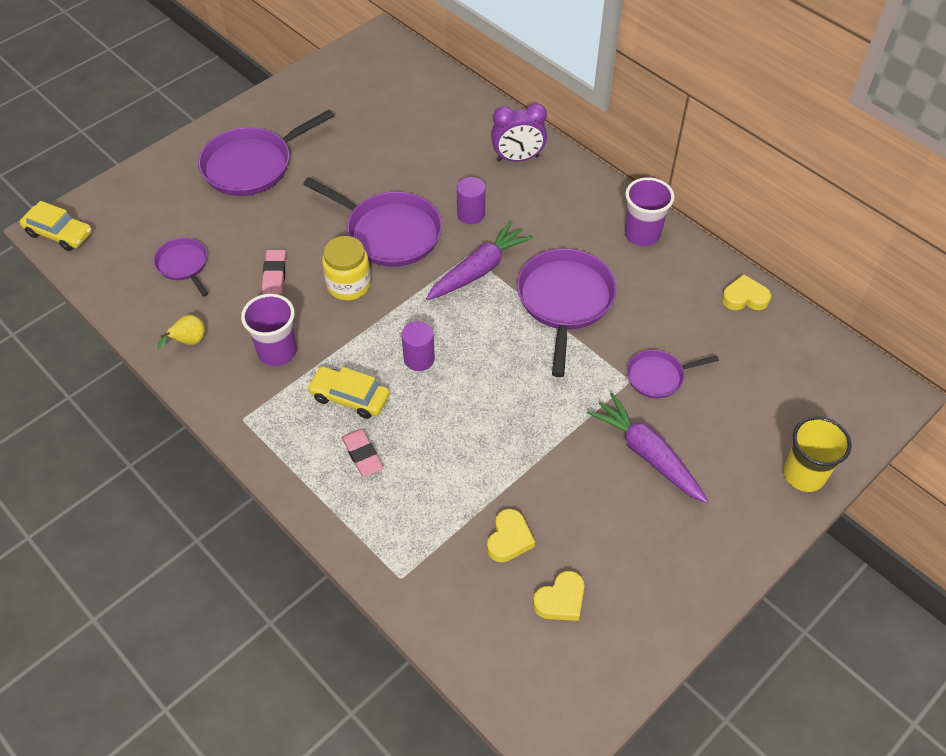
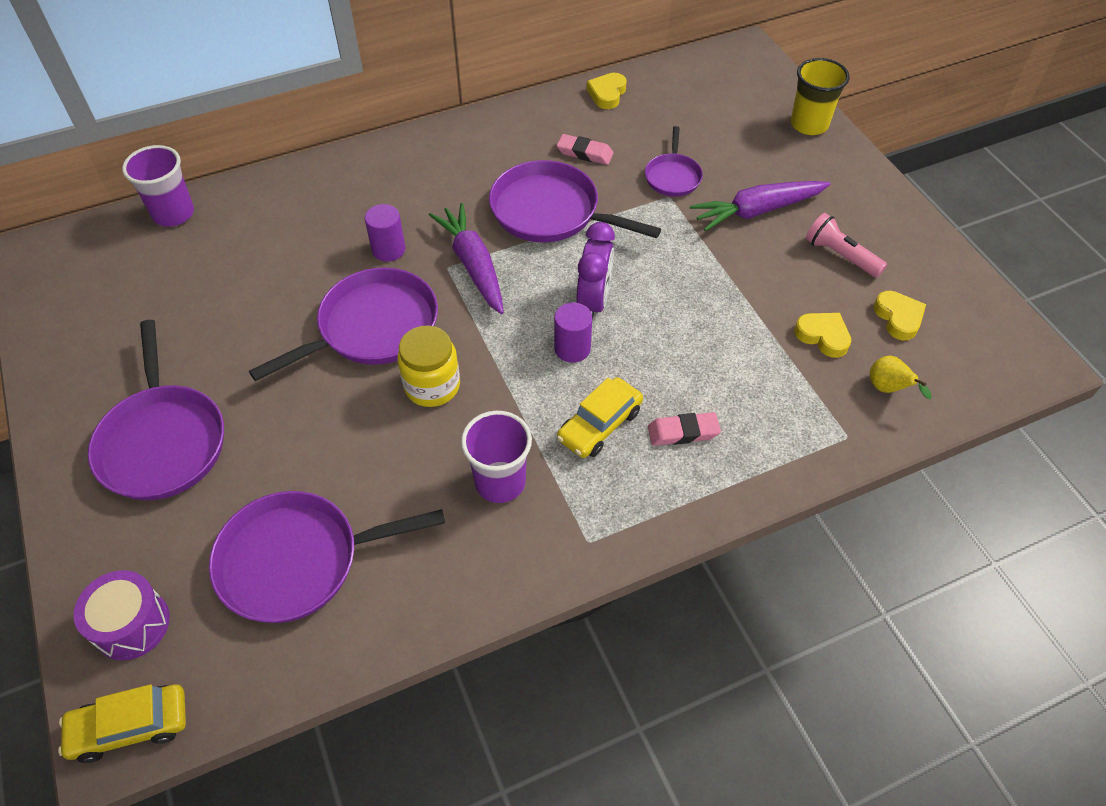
camera: 70 degrees left, 0 degrees up
yellow car [20,201,92,251] -> yellow car turned 150 degrees counterclockwise [58,684,186,763]
purple pan [154,238,209,297] -> purple pan [209,491,445,623], size x1.83
yellow pear [157,315,205,349] -> yellow pear moved to [870,356,932,399]
pink eraser [262,250,286,295] -> pink eraser moved to [557,134,614,165]
purple clock [491,103,547,162] -> purple clock moved to [577,222,615,319]
purple cup [625,177,675,246] -> purple cup moved to [122,145,194,227]
none -> purple drum [74,570,170,661]
none -> pink flashlight [806,213,887,278]

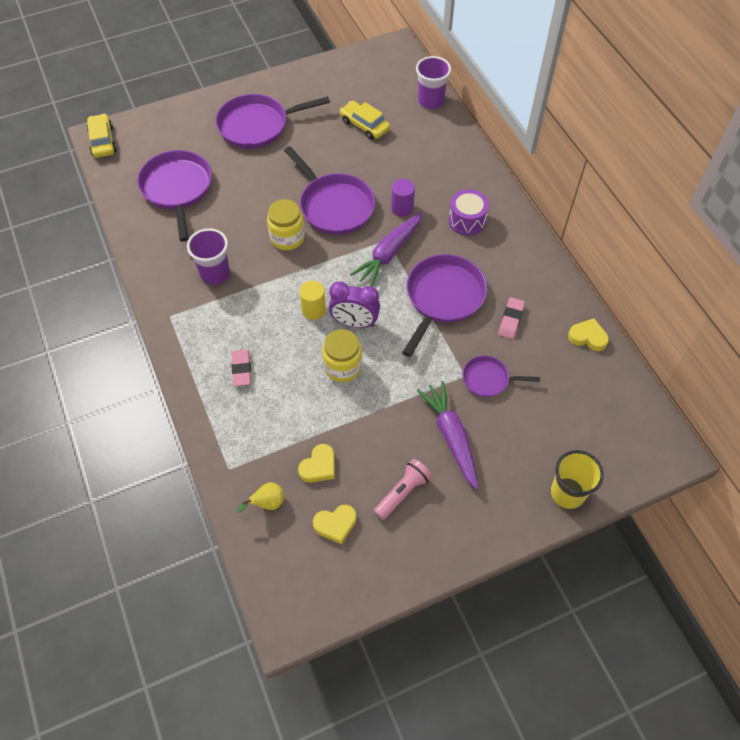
camera: 90 degrees right, 5 degrees up
purple drum [74,570,170,661] -> purple drum moved to [448,189,489,235]
purple carrot [429,203,504,314] -> purple carrot turned 150 degrees clockwise [350,213,422,287]
purple cylinder [554,302,592,363] -> yellow cylinder [299,281,326,320]
yellow car [557,377,643,458] -> yellow car moved to [340,101,390,140]
none -> yellow jar [322,329,362,382]

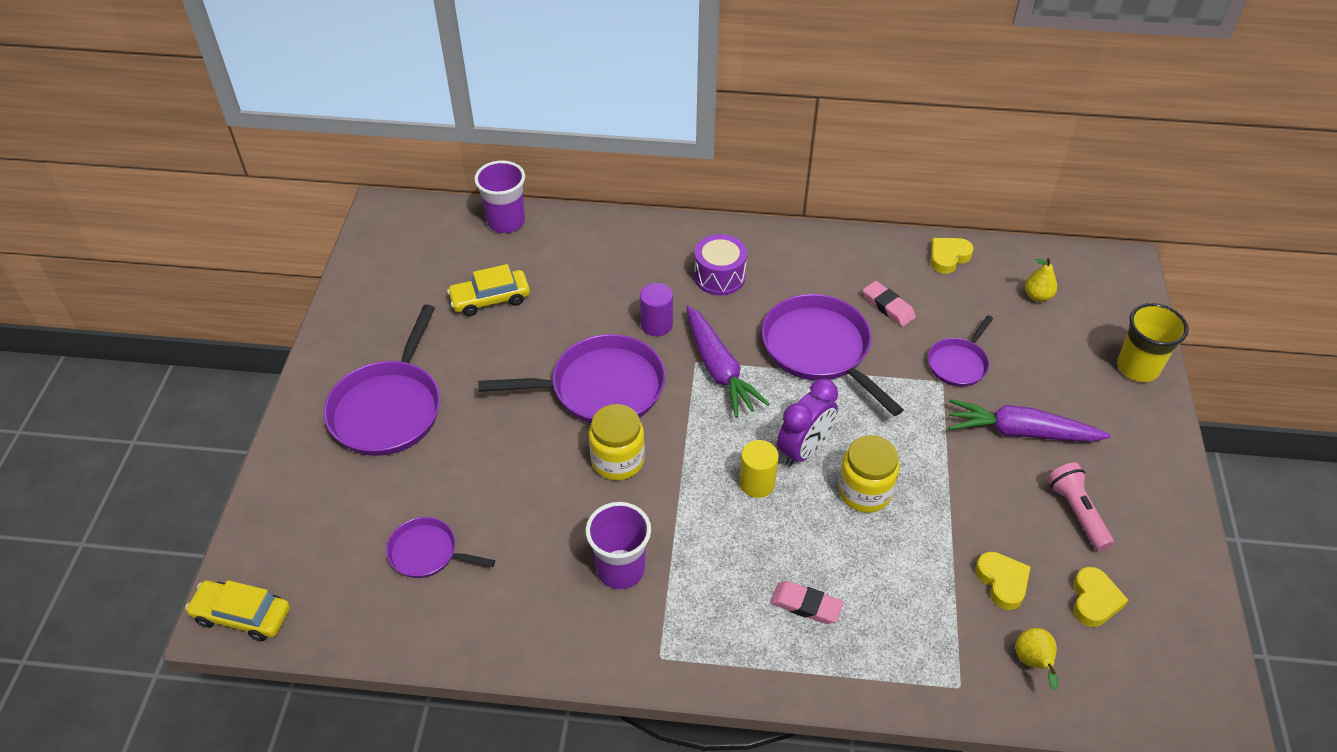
camera: 60 degrees left, 10 degrees down
purple pan [137,150,212,242] -> purple pan [386,517,495,578], size x0.55
none -> yellow pear [1025,258,1057,302]

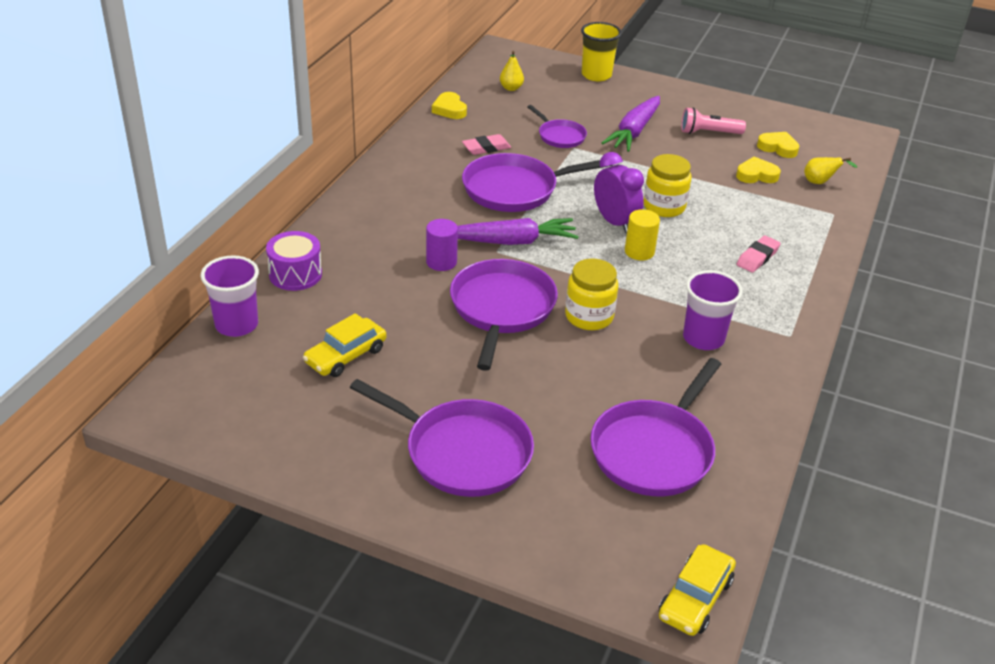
camera: 75 degrees left, 10 degrees down
purple pan [386,517,495,578] -> purple pan [590,358,721,496], size x1.83
yellow car [447,264,530,316] -> yellow car turned 45 degrees clockwise [303,313,386,377]
purple drum [694,234,747,295] -> purple drum moved to [266,231,322,291]

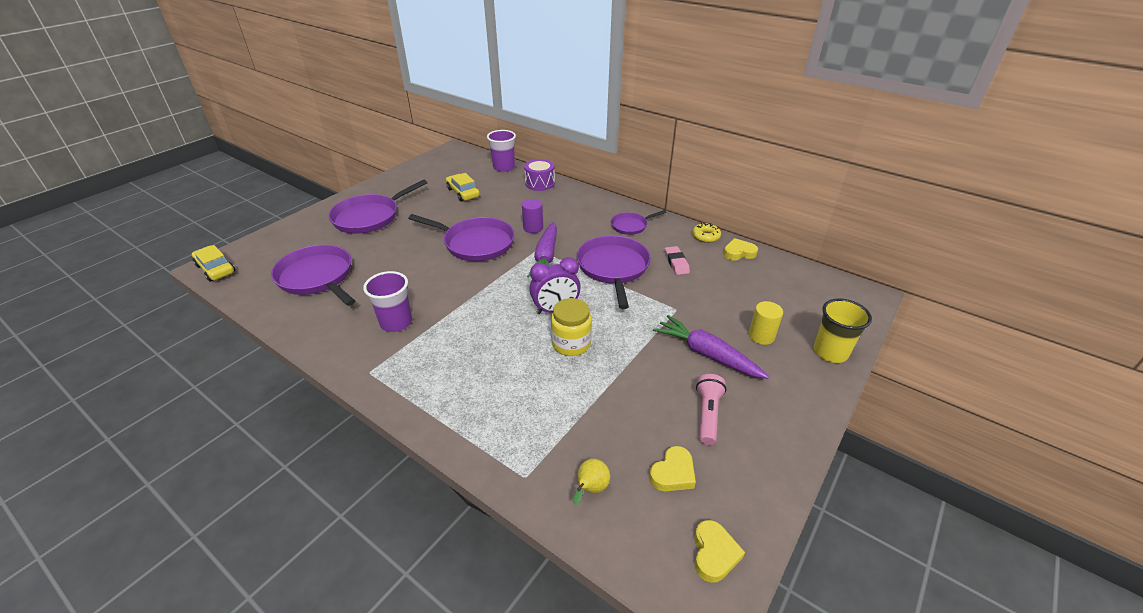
camera: 105 degrees right, 0 degrees up
yellow pear [500,51,524,91] -> none
purple pan [528,105,587,148] -> purple pan moved to [611,210,666,235]
yellow jar [565,259,618,330] -> none
yellow cylinder [625,209,660,261] -> yellow cylinder moved to [749,301,783,345]
yellow heart [736,157,781,183] -> yellow heart moved to [694,520,745,583]
pink eraser [737,236,781,273] -> none
none -> yellow donut [692,223,721,243]

